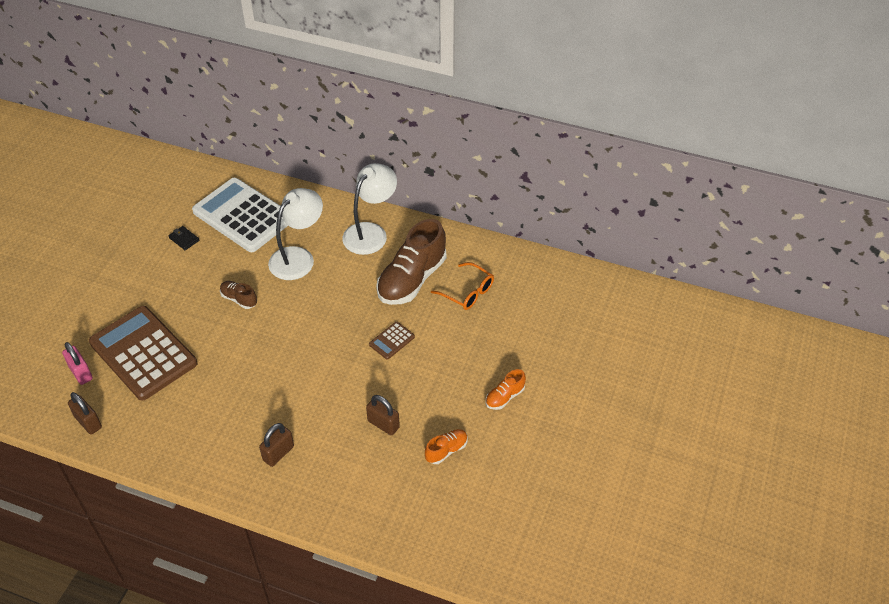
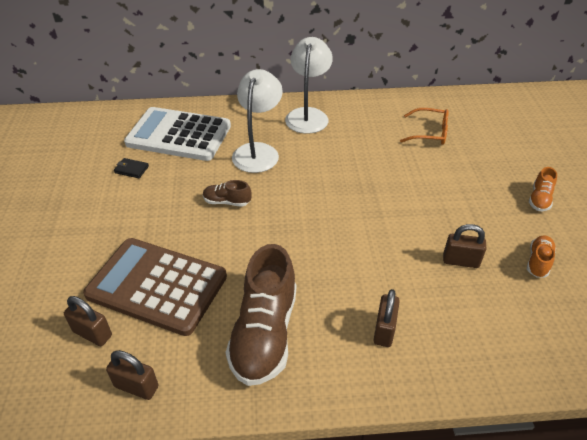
camera: 25 degrees left, 5 degrees down
pink padlock [62,342,93,385] -> brown padlock [64,296,112,346]
brown calculator [369,322,415,360] -> none
brown shoe [376,219,446,305] -> brown shoe moved to [225,244,296,386]

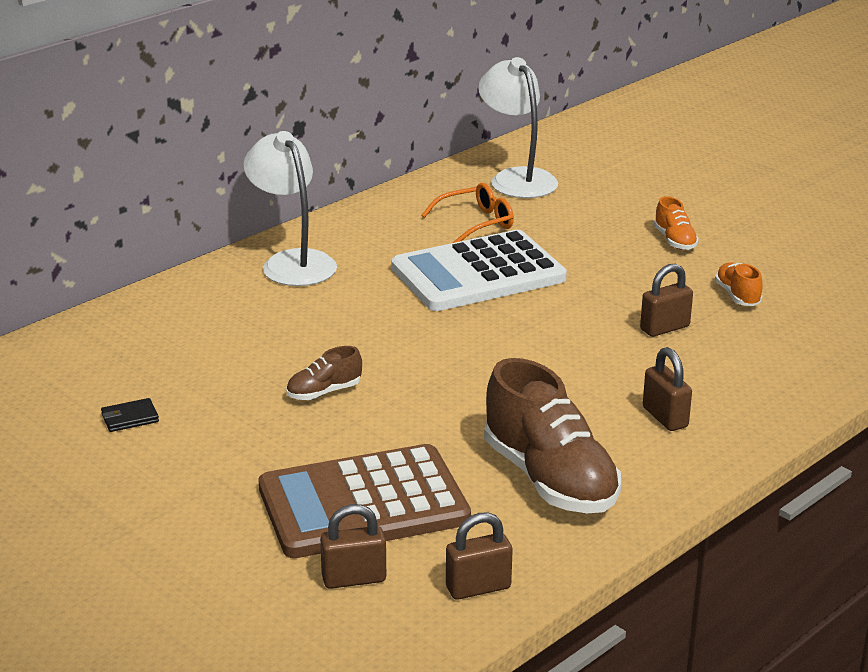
camera: 40 degrees left, 15 degrees down
white calculator [124,107,231,161] -> white calculator moved to [391,230,567,311]
white lamp [232,69,283,173] -> white lamp moved to [478,57,558,198]

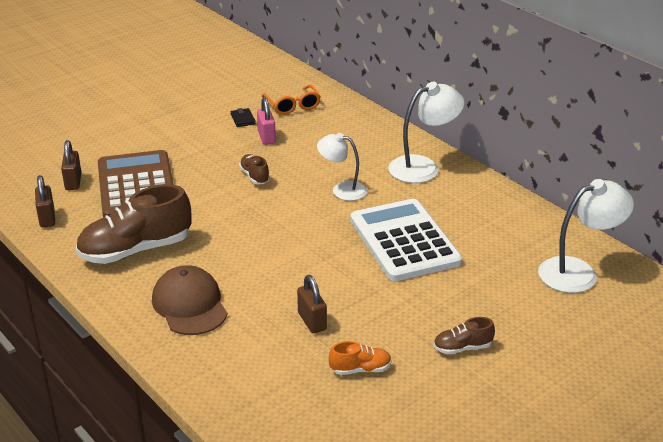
camera: 95 degrees right, 5 degrees up
orange glasses [422,183,514,243] -> orange glasses moved to [262,85,321,115]
brown padlock [643,347,692,431] -> brown cap [152,265,228,335]
orange shoe [654,196,699,250] -> brown shoe [433,317,495,354]
none -> pink padlock [257,98,276,145]
none -> white lamp [317,133,367,201]

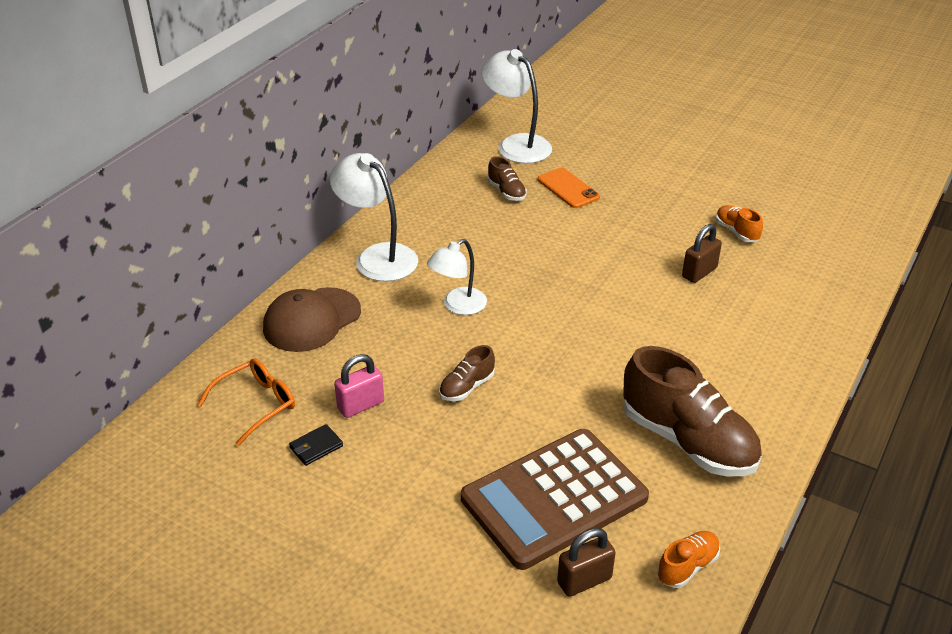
camera: 110 degrees left, 5 degrees up
brown padlock [35,175,55,228] -> orange shoe [657,531,720,588]
brown cap [152,265,228,335] -> brown cap moved to [263,287,361,352]
white lamp [317,133,367,201] -> white lamp turned 45 degrees clockwise [427,239,487,315]
white calculator [350,199,462,281] -> none
brown shoe [433,317,495,354] -> brown shoe moved to [488,156,527,201]
none -> orange phone [538,168,600,208]

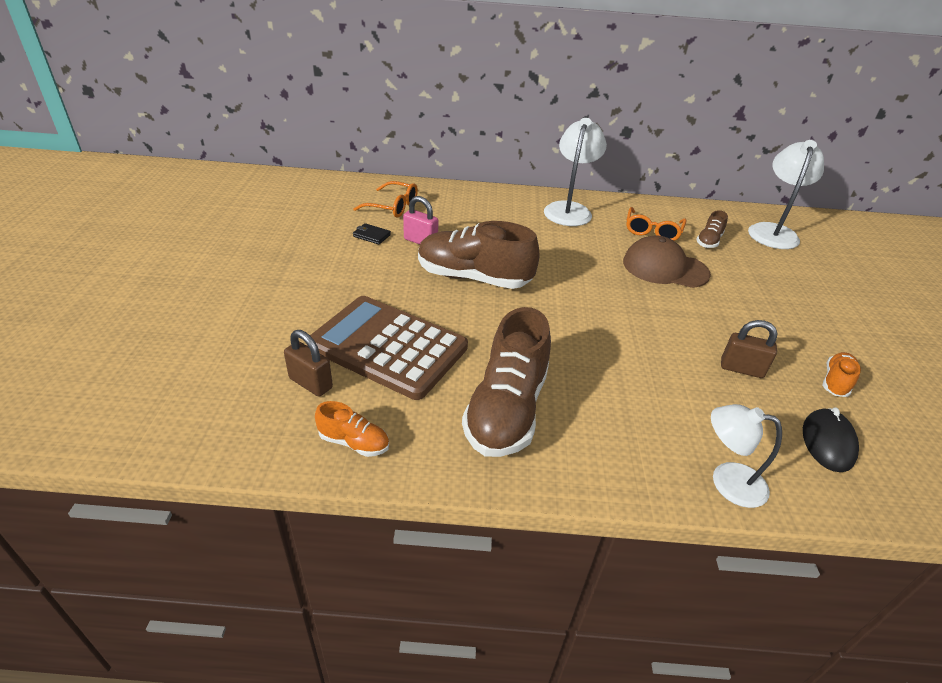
camera: 60 degrees right, 0 degrees up
brown cap [263,287,361,352] -> brown cap moved to [623,235,711,288]
white lamp [427,239,487,315] -> white lamp moved to [711,404,782,508]
brown shoe [439,345,495,401] -> brown shoe [418,221,540,289], size x2.15
orange phone [538,168,600,208] -> none
none -> orange glasses [626,207,686,241]
none -> black mouse [803,408,859,472]

